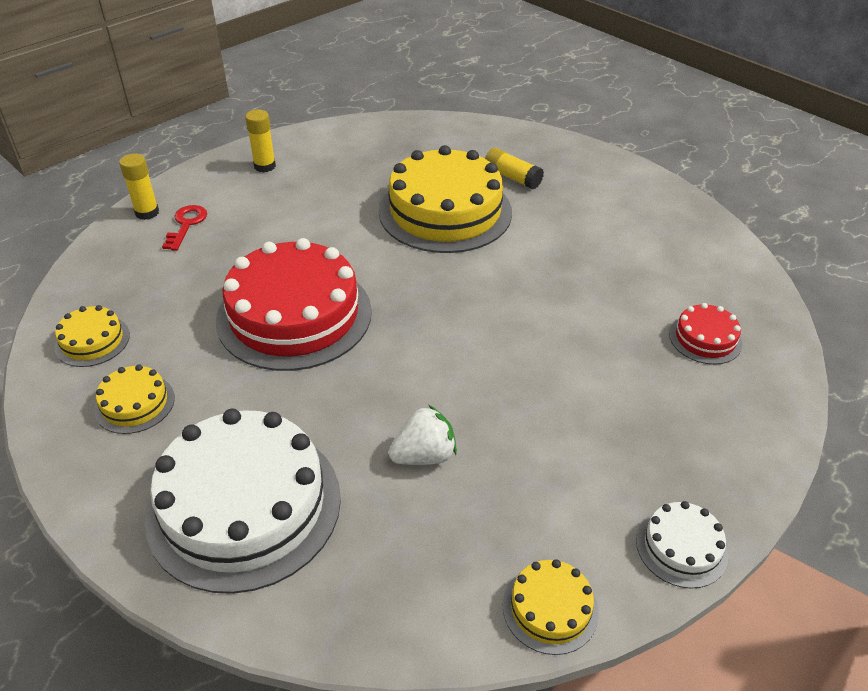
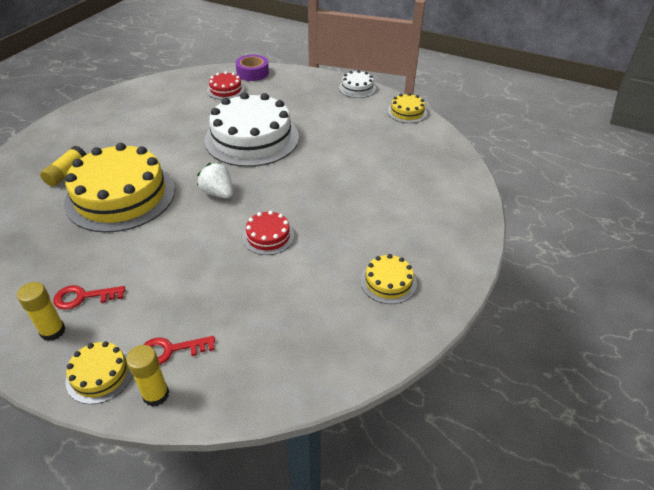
camera: 110 degrees left, 0 degrees up
yellow cake [54,305,130,367] -> yellow cake moved to [66,341,133,404]
white cake [145,409,341,594] -> white cake moved to [204,92,299,167]
red cake [216,238,372,371] -> red cake [242,211,294,255], size x0.45
white strawberry [389,405,457,465] -> white strawberry moved to [197,163,233,198]
none -> red key [53,285,125,310]
none -> purple tape [236,55,269,81]

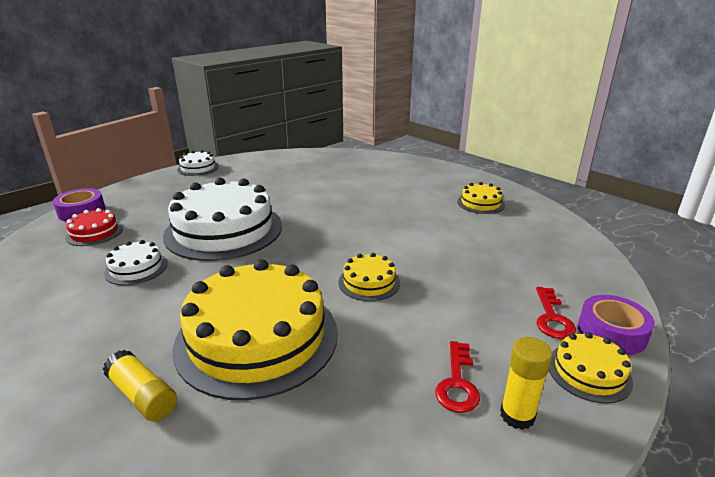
camera: 70 degrees left, 15 degrees down
yellow glue stick [126,345,169,407] -> purple tape [578,295,655,355]
white strawberry [197,163,233,198] -> none
red cake [242,211,294,255] -> none
yellow cake [388,93,427,123] -> yellow cake moved to [338,253,400,301]
none -> white cake [104,240,168,285]

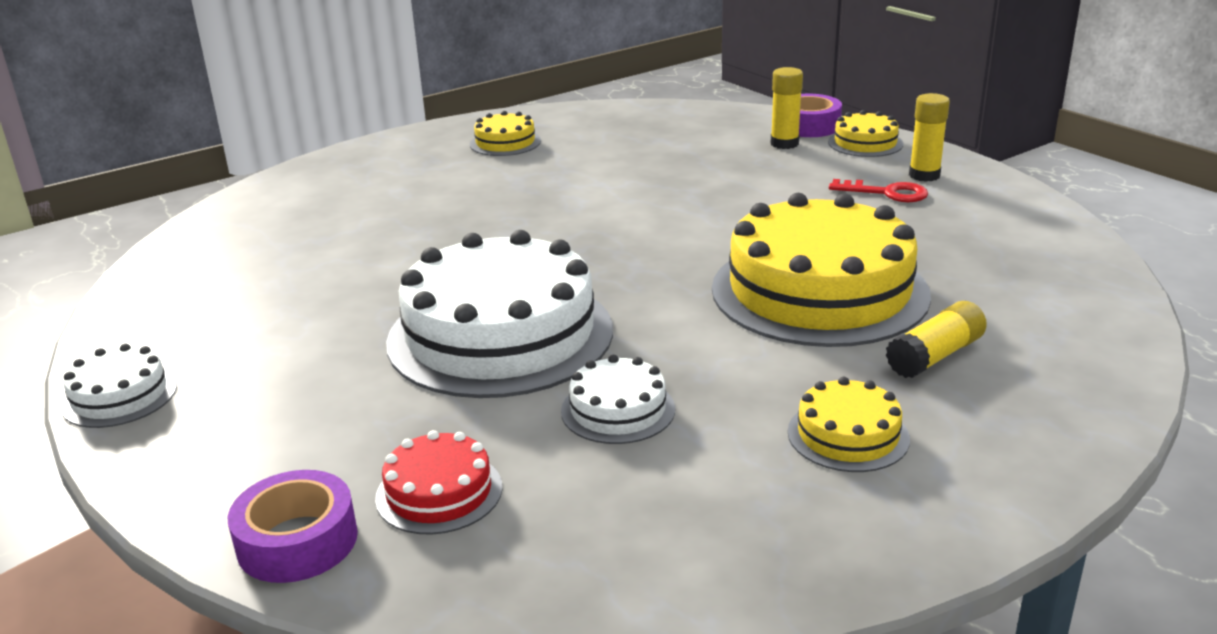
camera: 80 degrees left, 0 degrees up
yellow cake [338,253,400,301] -> yellow cake moved to [788,377,910,472]
red key [536,287,576,339] -> yellow glue stick [771,67,803,149]

